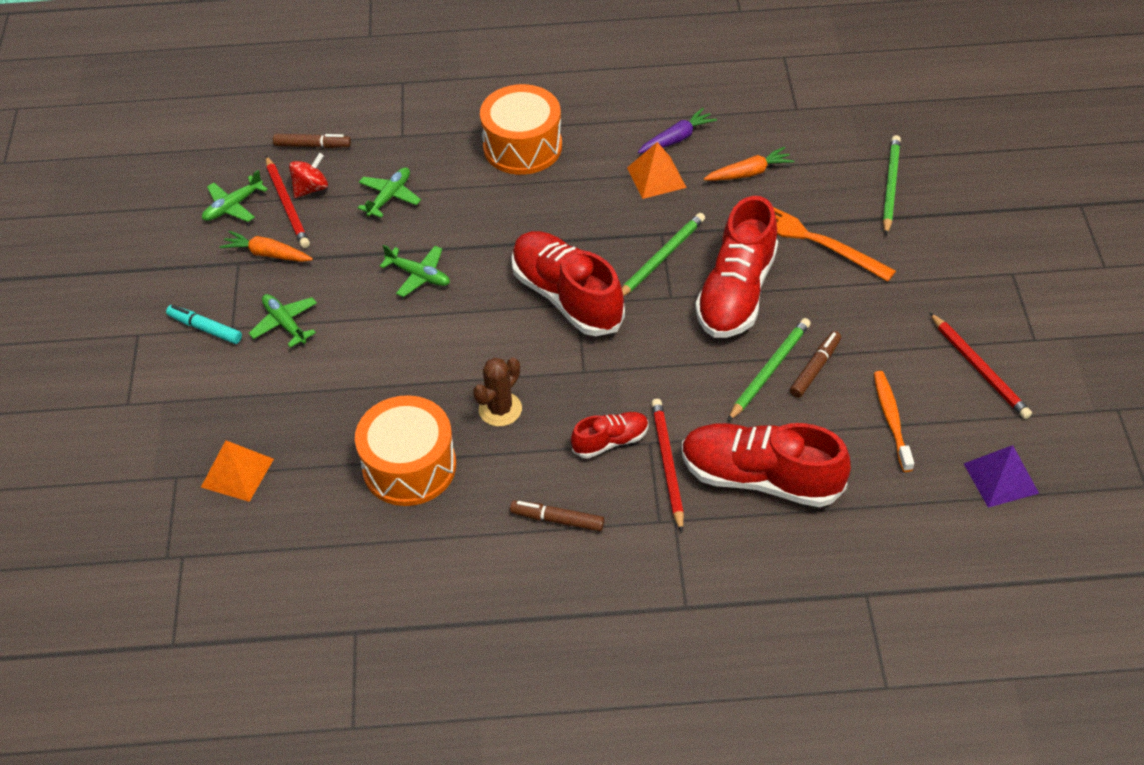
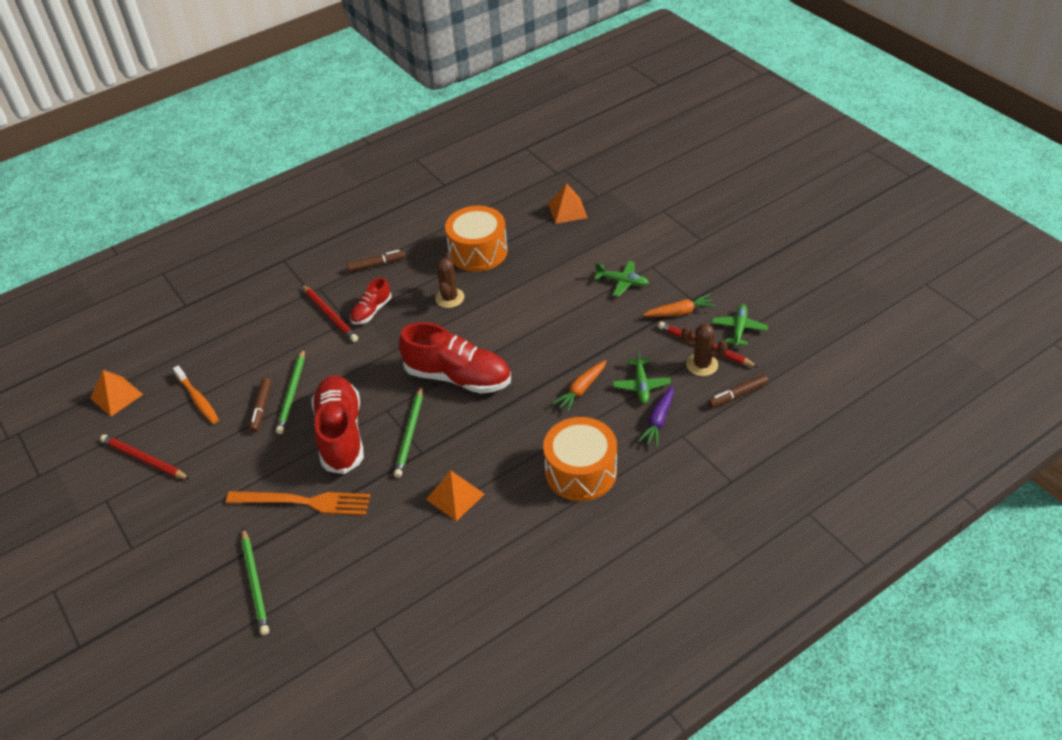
camera: 150 degrees right, 5 degrees down
turquoise marker [166,305,242,344] -> none
red spinning top [289,153,328,198] -> brown cactus [681,324,728,376]
green plane [380,245,450,297] -> none
purple carrot [638,108,717,153] -> purple carrot moved to [638,386,674,447]
red shoe [682,423,851,507] -> none
orange carrot [704,147,795,181] -> orange carrot moved to [552,360,606,412]
purple pyramid [964,445,1039,508] -> orange pyramid [90,370,143,416]

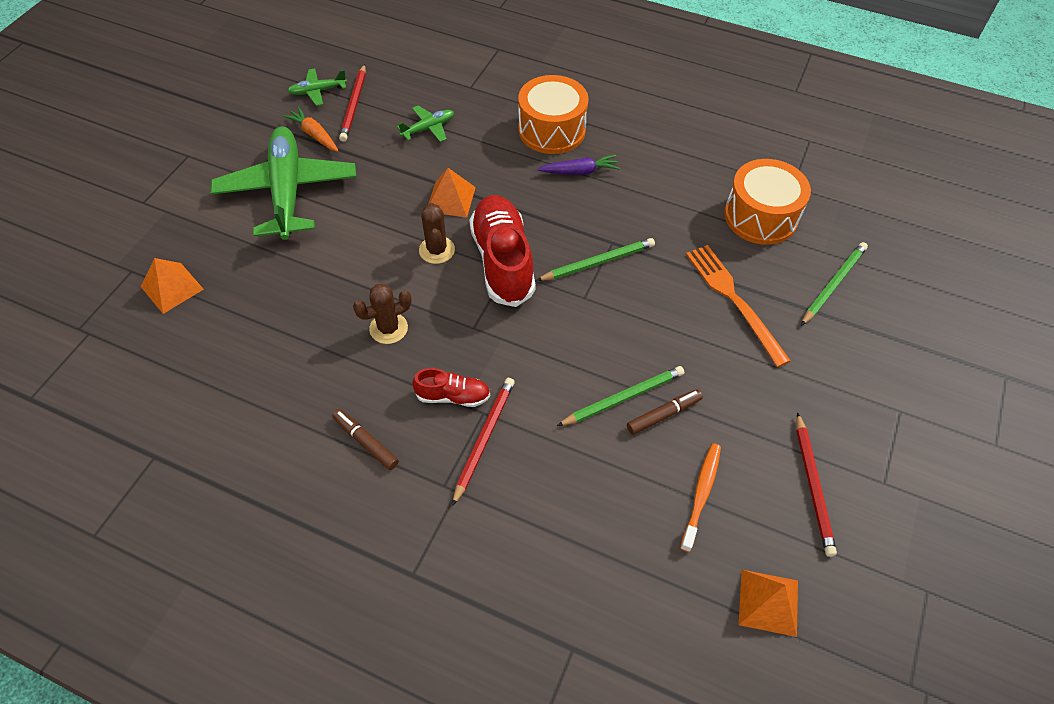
camera: 125 degrees left, 10 degrees up
red shoe [311,376,364,474] -> none
orange pyramid [426,470,485,521] -> orange pyramid moved to [429,168,476,218]
orange drum [445,206,508,272] -> orange drum moved to [724,159,811,245]
orange carrot [552,360,606,412] -> none
green plane [594,261,649,296] -> green plane [211,127,356,240], size x2.30
purple carrot [638,386,674,447] -> purple carrot moved to [538,155,620,175]
brown cactus [681,324,728,376] -> brown cactus moved to [419,202,455,264]
brown marker [708,374,768,408] -> none

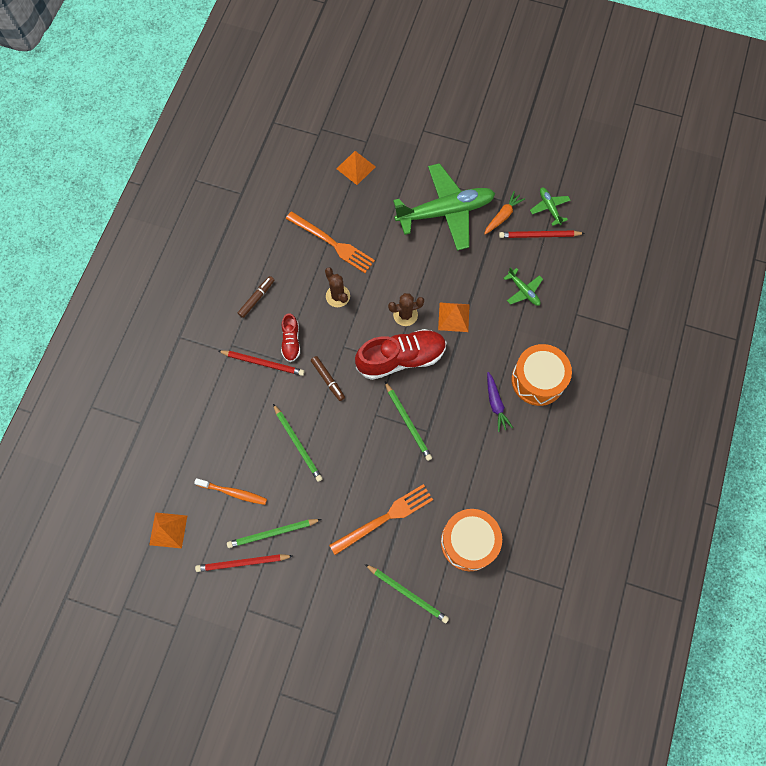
camera: 85 degrees right, 15 degrees up
brown marker [627,389,703,435] -> brown marker moved to [311,356,345,401]
none -> green pencil [227,519,322,548]
none -> orange fork [286,211,375,273]

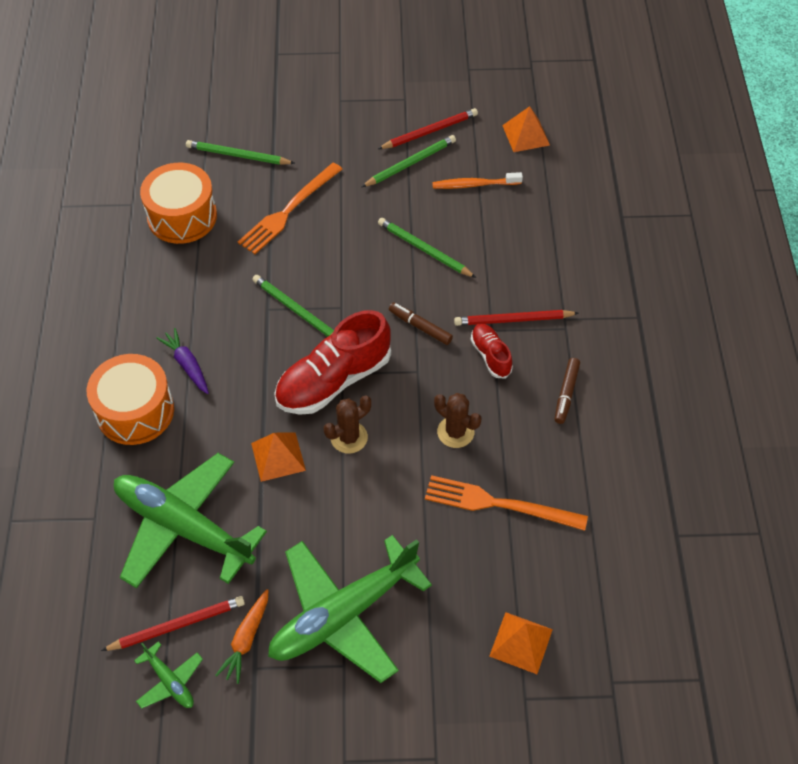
camera: 160 degrees right, 15 degrees down
green plane [504,267,543,306] -> green plane [114,453,267,588], size x2.30

